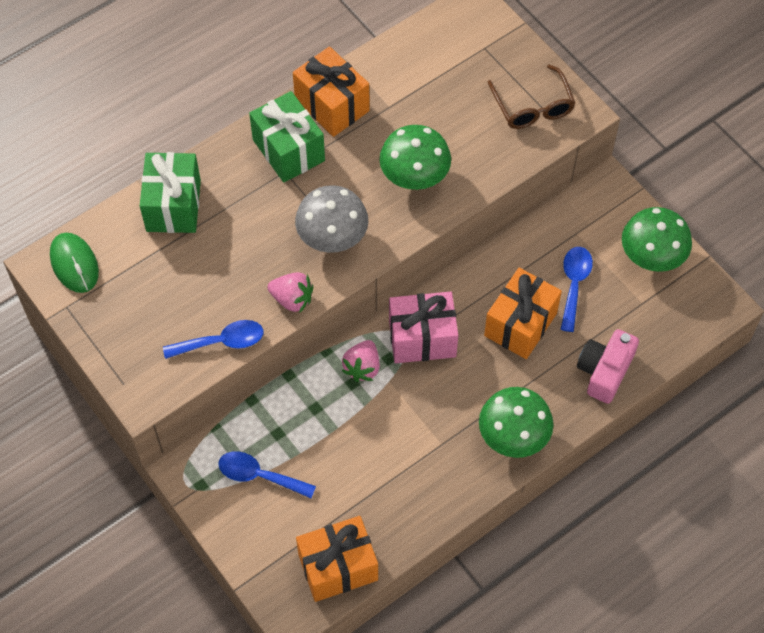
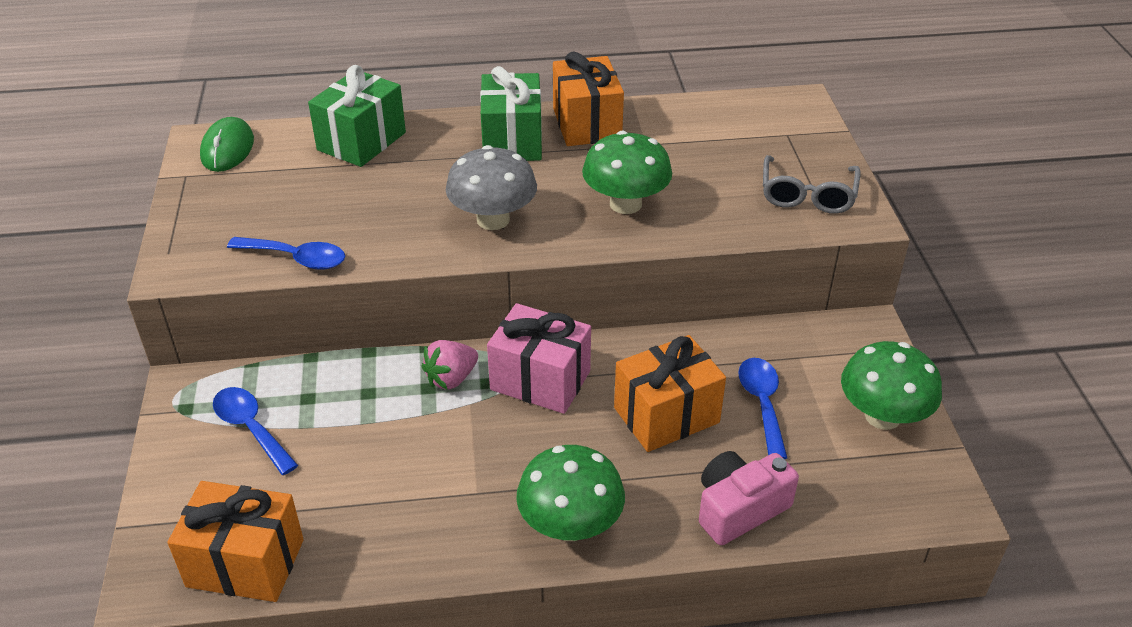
camera: 30 degrees right, 20 degrees down
pink strawberry [267,272,313,313] -> none
brown glasses [488,64,575,129] -> grey glasses [763,155,860,214]
blue spoon [560,247,593,332] -> blue spoon turned 45 degrees counterclockwise [738,358,787,459]

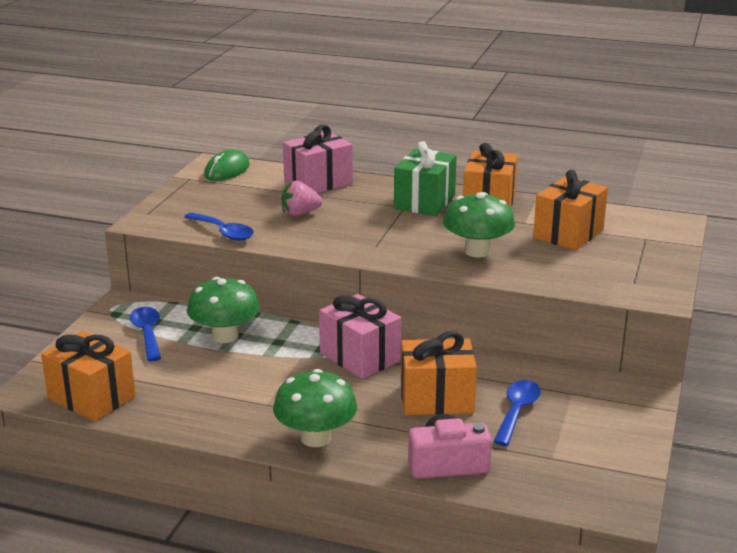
camera: 25 degrees right, 15 degrees down
green gift [308,65,406,167] -> pink gift [283,125,353,193]
pink strawberry [421,340,478,390] -> pink strawberry moved to [281,181,323,216]
grey mushroom [446,145,537,230] -> none
grey glasses [763,155,860,214] -> none
green mushroom [841,341,942,430] -> green mushroom moved to [187,277,260,343]
none -> orange gift [533,170,608,250]

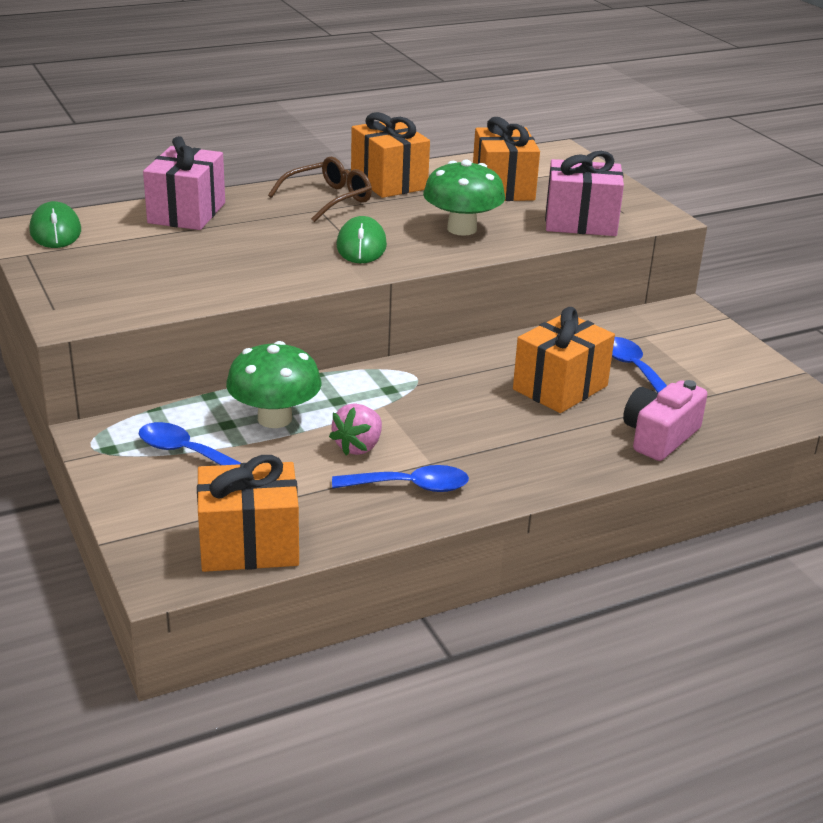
camera: 45 degrees left, 5 degrees up
blue spoon [184,212,254,241] -> blue spoon moved to [332,465,469,492]
green mushroom [273,369,357,447] -> none
pink strawberry [281,181,323,216] -> pink strawberry moved to [329,403,382,455]
pink gift [319,294,401,379] -> pink gift moved to [545,151,624,236]
green gift [394,141,457,216] -> brown glasses [268,157,372,222]
none -> green mouse [337,216,387,263]

